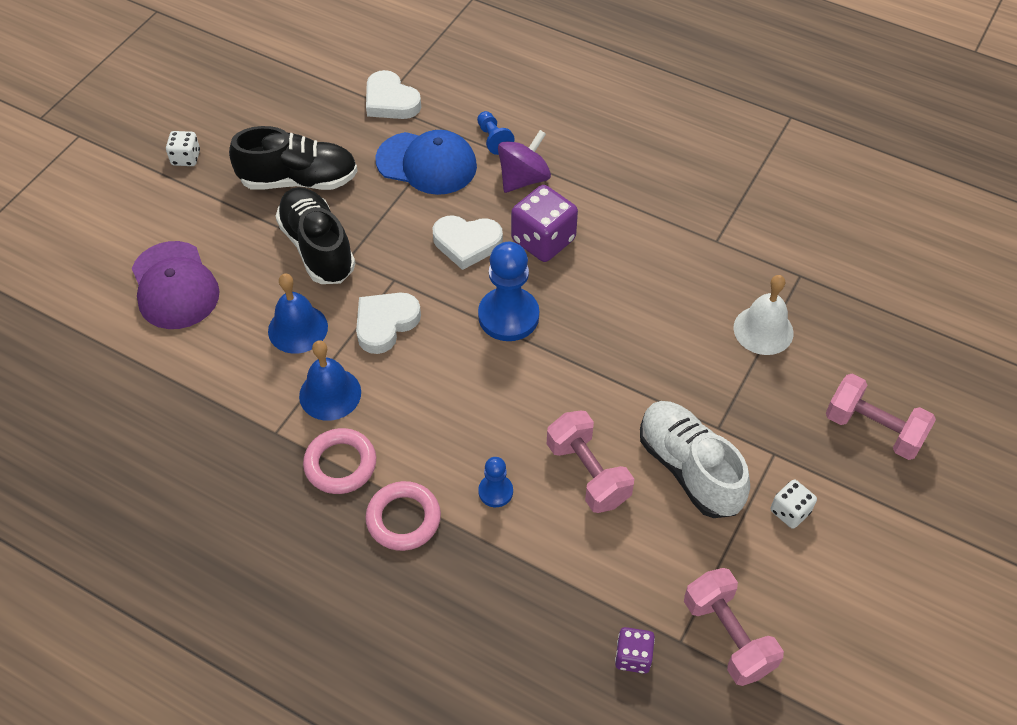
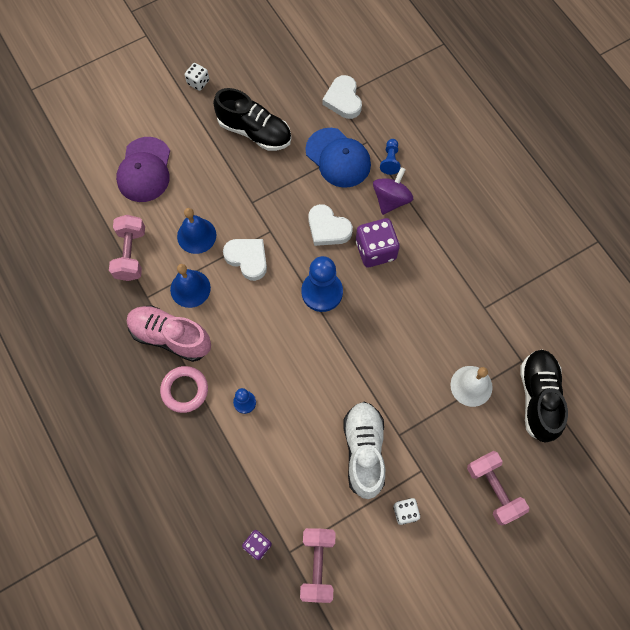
camera: 30 degrees right, 15 degrees up
black shoe [275,187,355,284] -> black shoe moved to [520,350,568,443]
pink ring [303,428,376,494] -> pink shoe [127,305,211,362]
white heart [356,292,421,354] -> white heart turned 60 degrees clockwise [223,239,267,281]
purple spinning top [498,130,551,193] -> purple spinning top turned 45 degrees counterclockwise [373,167,413,215]
pink dumbbell [547,410,634,513] -> pink dumbbell moved to [109,215,145,281]

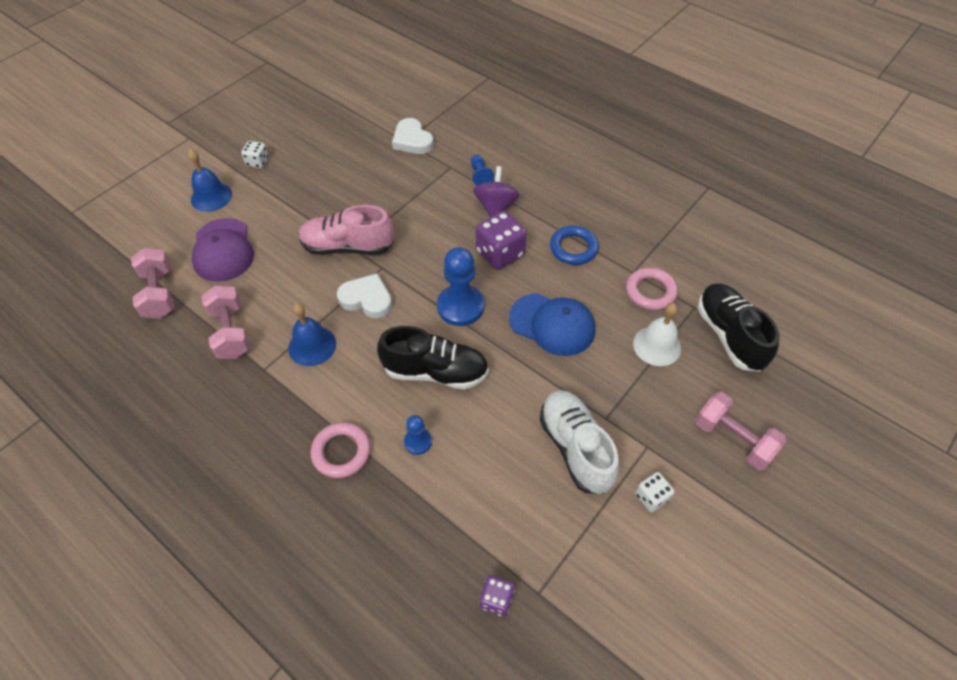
camera: 20 degrees left, 15 degrees down
pink shoe [127,305,211,362] -> pink shoe moved to [299,205,394,255]
blue bell [177,208,216,254] -> blue bell moved to [188,149,232,212]
black shoe [213,88,291,151] -> black shoe moved to [377,326,489,389]
pink dumbbell [300,528,336,603] -> pink dumbbell moved to [131,247,175,319]
blue cap [305,128,371,188] -> blue cap moved to [509,293,595,356]
white heart [308,204,353,246] -> none
none -> blue ring [550,226,599,265]
none -> pink ring [626,268,678,310]

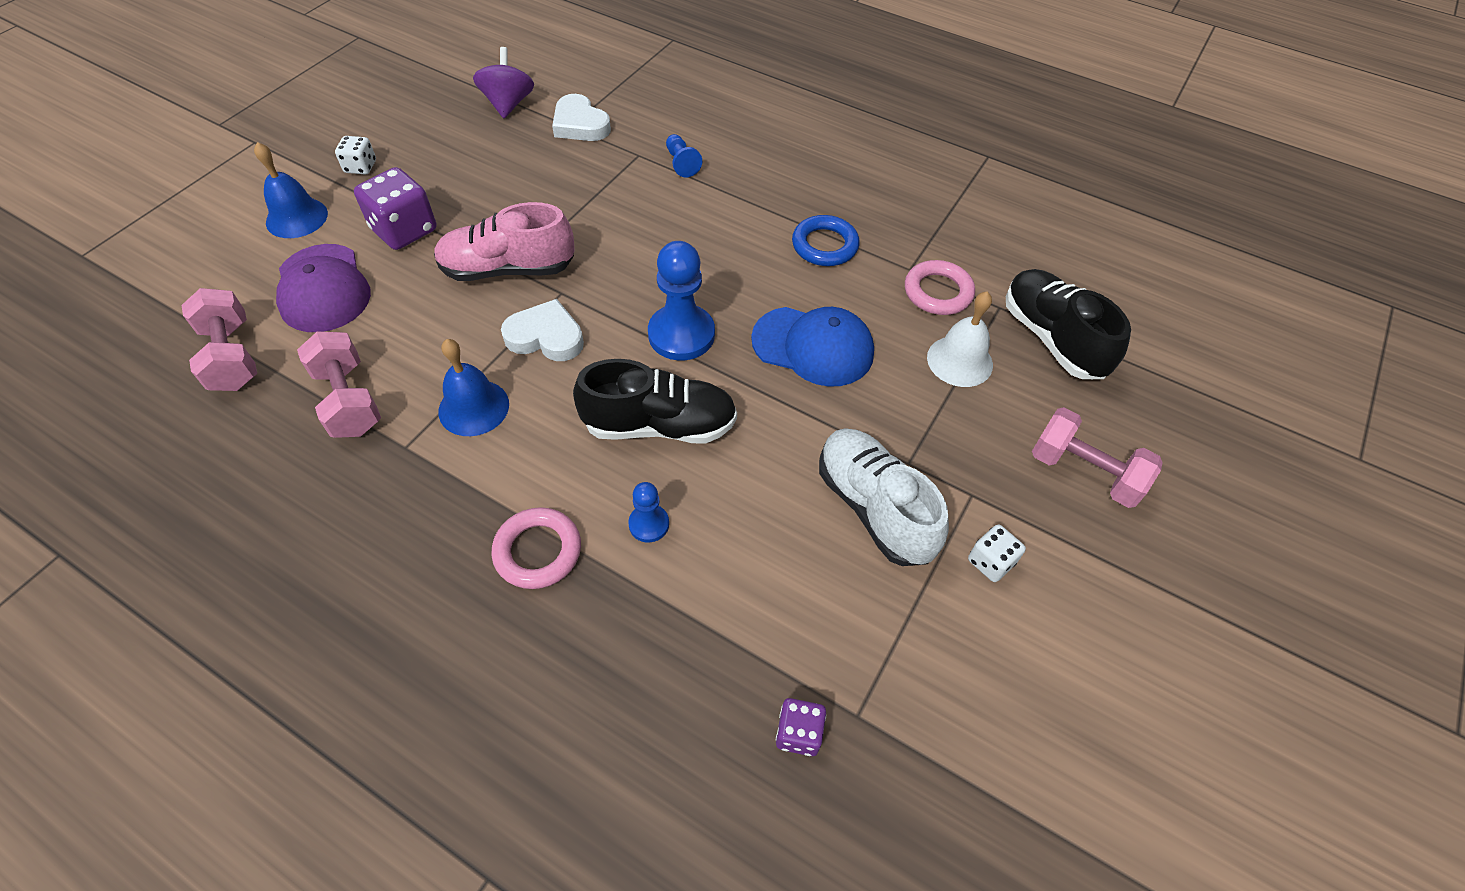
camera: 10 degrees left, 0 degrees up
purple spinning top [473,166,519,217] -> purple spinning top moved to [473,47,534,118]
purple dice [476,211,527,270] -> purple dice moved to [354,167,436,250]

